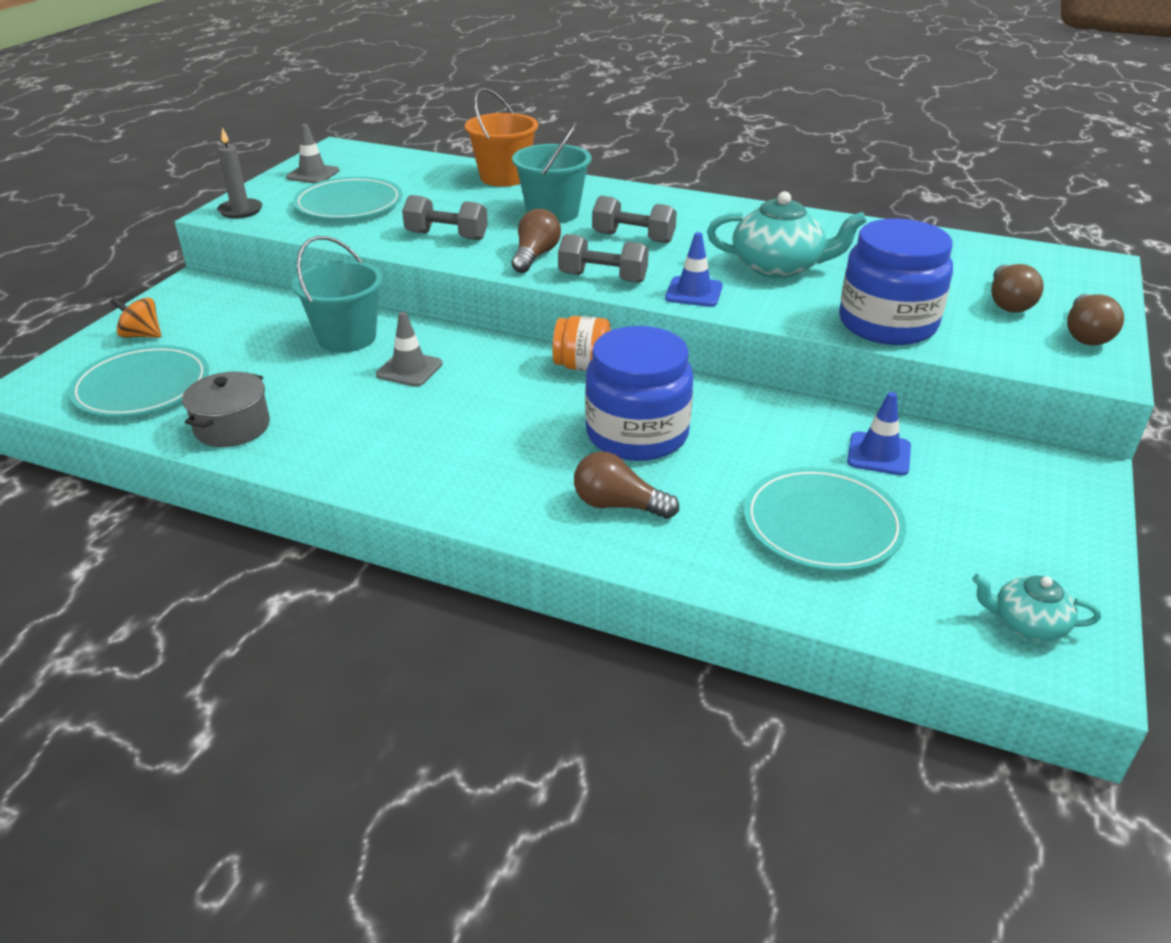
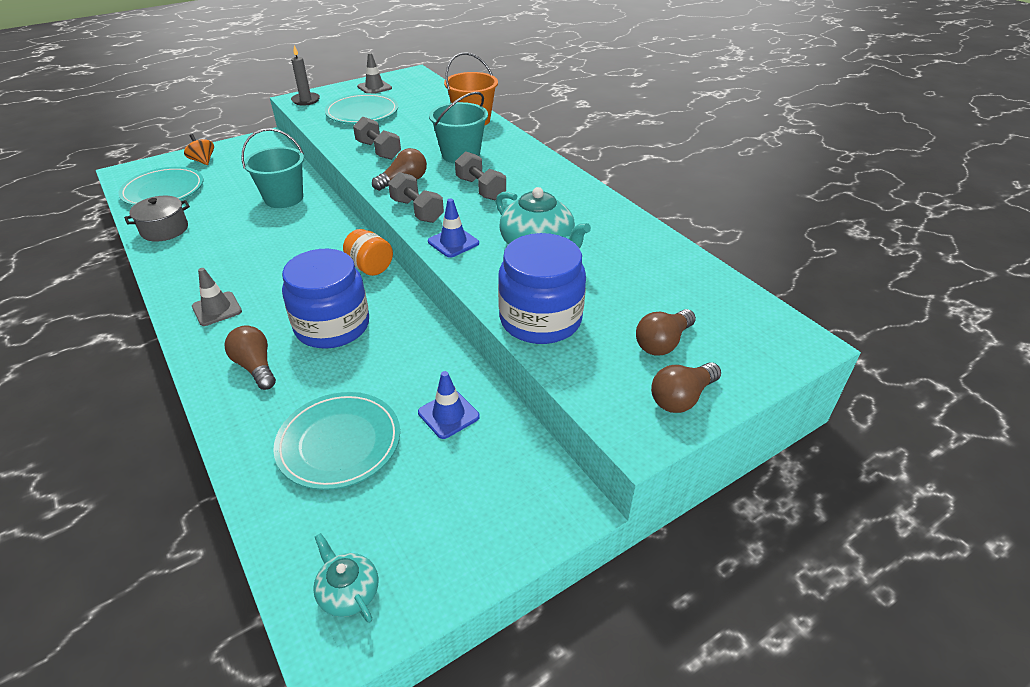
camera: 35 degrees right, 5 degrees up
grey traffic cone [376,312,443,387] -> grey traffic cone moved to [192,268,242,326]

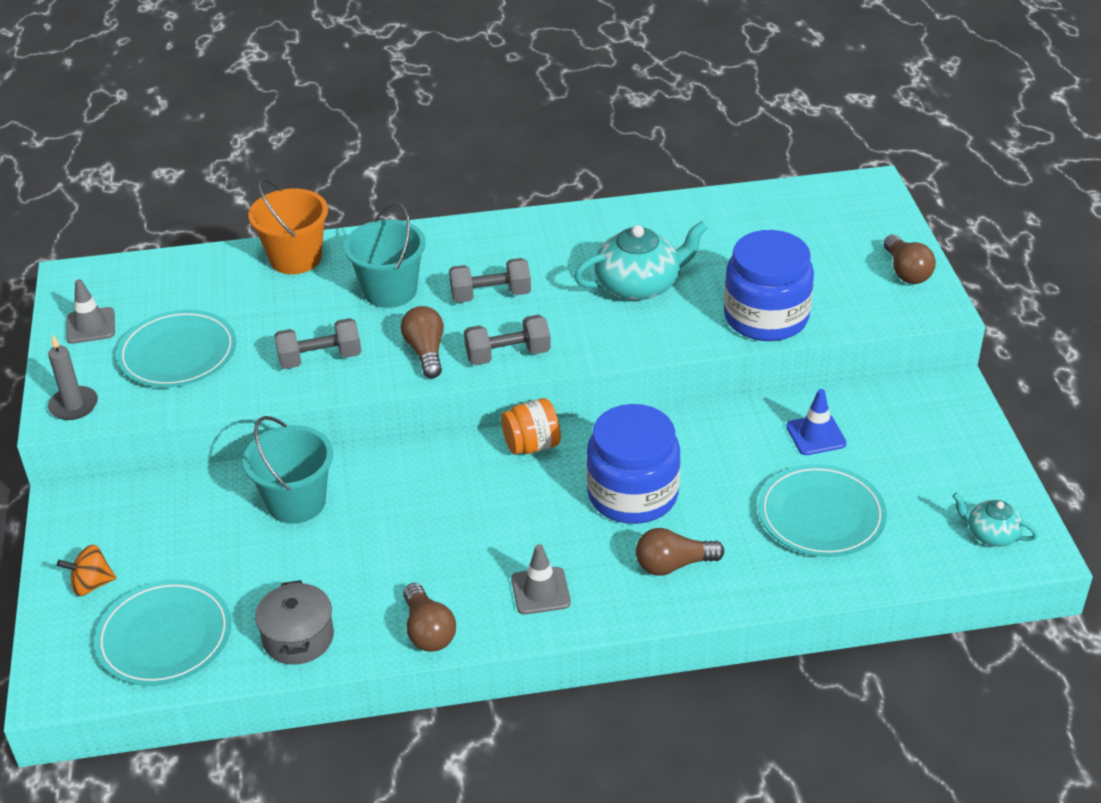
camera: 65 degrees left, 0 degrees up
turquoise teapot [313,533,379,623] -> turquoise teapot turned 45 degrees clockwise [952,492,1038,547]
blue traffic cone [428,198,479,258] -> none
brown light bulb [636,309,696,355] -> brown light bulb moved to [403,583,456,652]

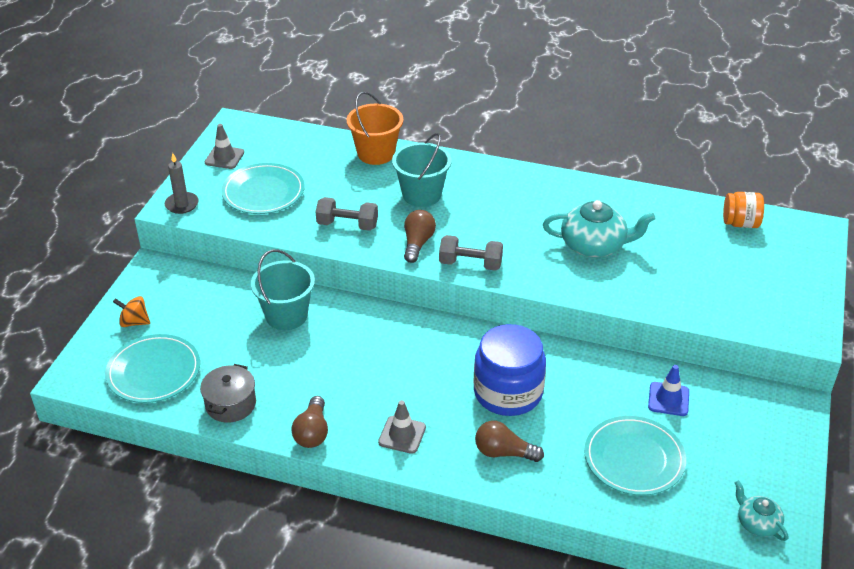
camera: 25 degrees right, 0 degrees up
grey dumbbell [449,258,531,303] -> none
orange jar [501,398,561,455] -> orange jar moved to [723,192,764,228]
blue jar [724,230,814,341] -> none
brown light bulb [884,235,936,284] -> none

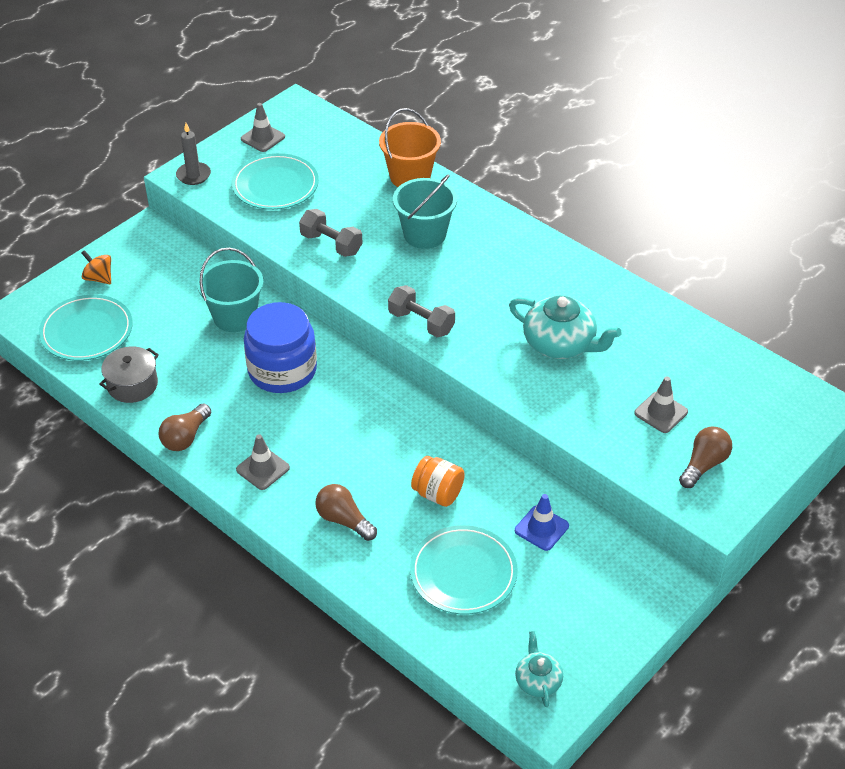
camera: 25 degrees right, 5 degrees up
brown light bulb [404,210,436,263] -> brown light bulb moved to [679,426,732,488]
blue jar [473,324,546,416] -> blue jar moved to [244,302,317,393]
orange jar [723,192,764,228] -> orange jar moved to [411,456,465,507]
none -> grey traffic cone [634,377,688,433]

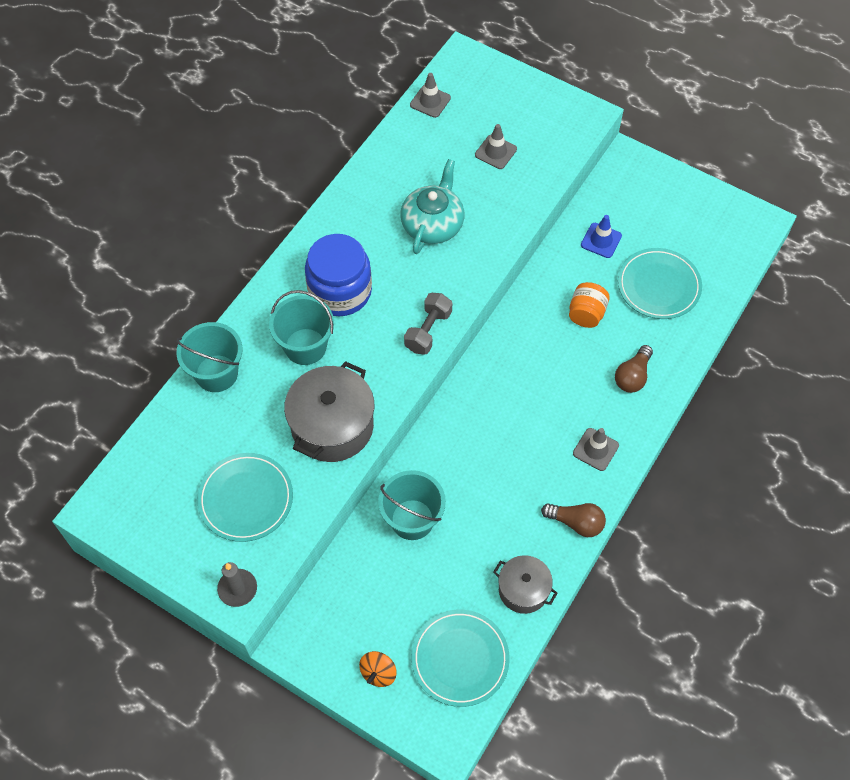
camera: 100 degrees left, 15 degrees up
grey traffic cone [241,103,285,152] -> grey traffic cone moved to [410,73,451,118]
blue jar [244,302,317,393] -> blue jar moved to [305,234,372,316]
grey dumbbell [299,209,363,257] -> grey pot [284,361,374,462]
orange bucket [379,108,441,187] -> turquoise bucket [176,322,243,392]
turquoise teapot [515,631,563,707] -> none
brown light bulb [679,426,732,488] -> none

